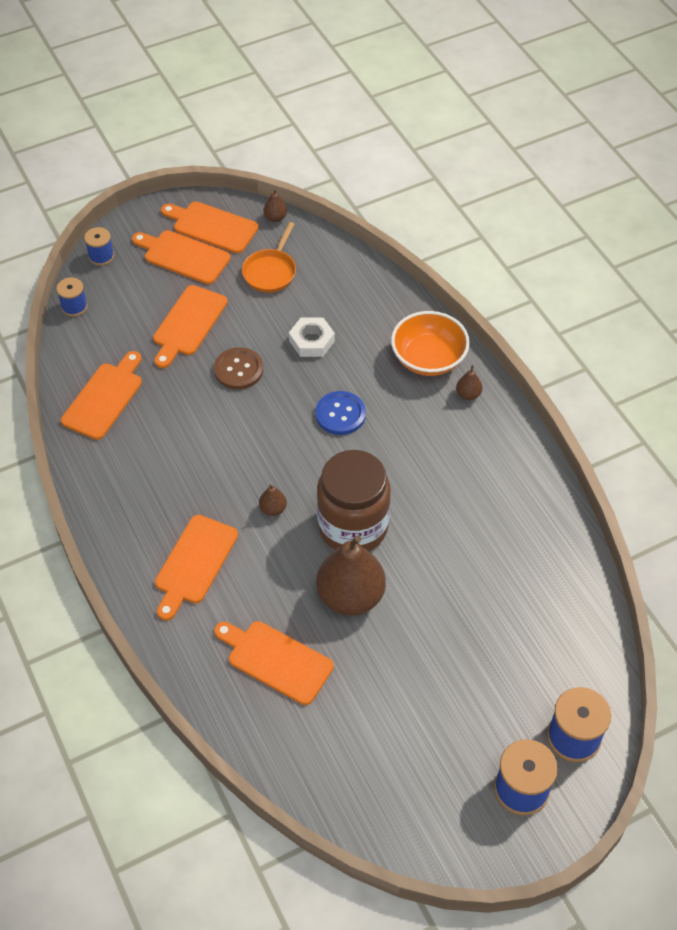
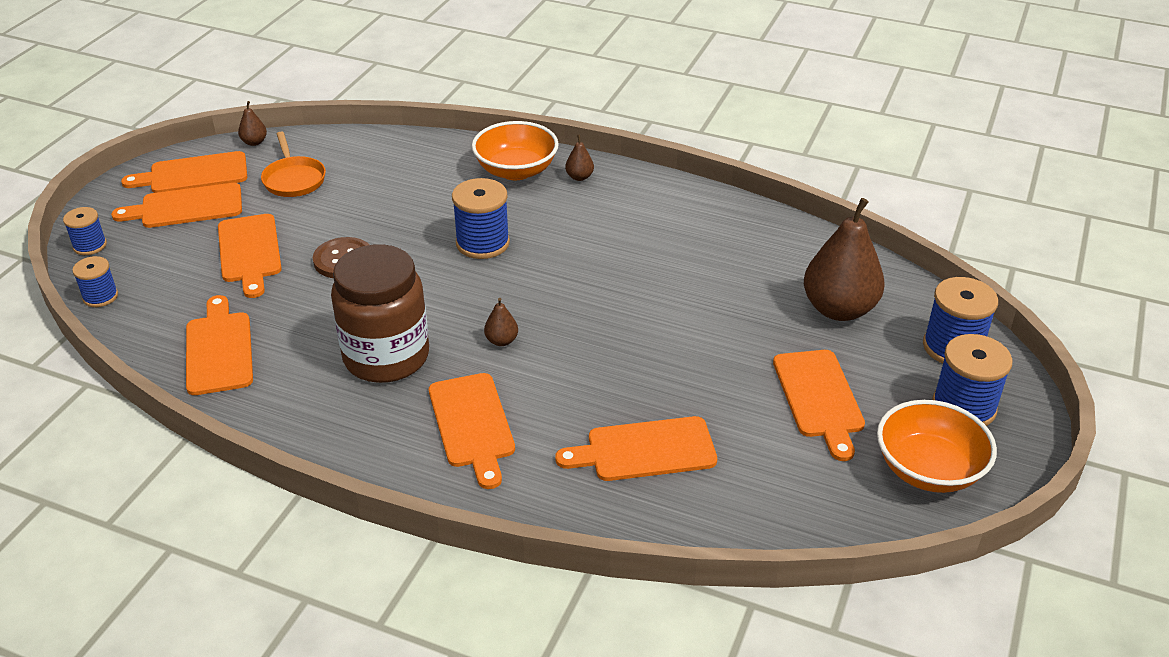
camera: 40 degrees left, 15 degrees down
white nut [289,317,335,357] -> none
blue button [315,391,366,435] -> blue spool [452,178,510,259]
brown pear [316,535,386,616] -> brown pear moved to [804,198,885,321]
brown jar [317,450,391,551] -> brown jar moved to [331,244,429,383]
none -> orange cutting board [773,350,865,461]
none -> orange bowl [877,400,997,493]

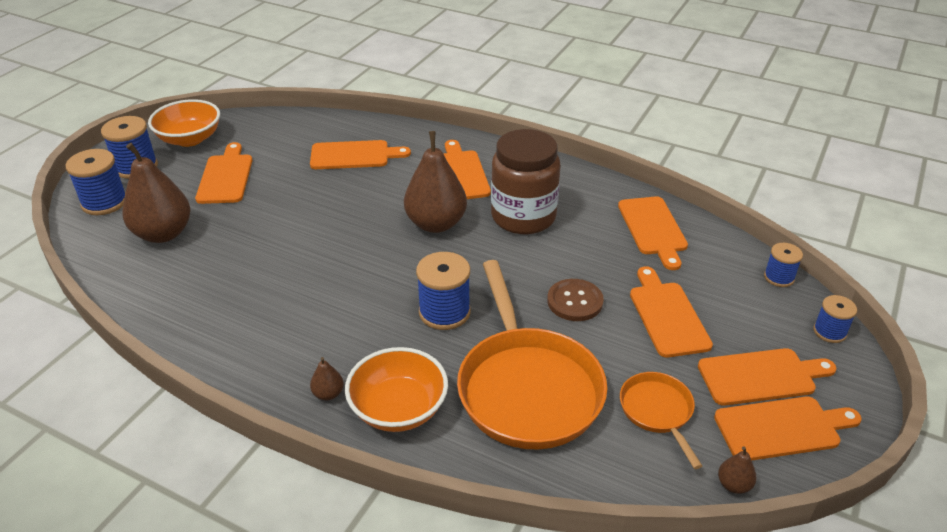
camera: 175 degrees left, 0 degrees up
brown pear [484,298,518,346] -> brown pear [404,131,467,233], size x2.37
none -> orange pan [457,260,607,450]

